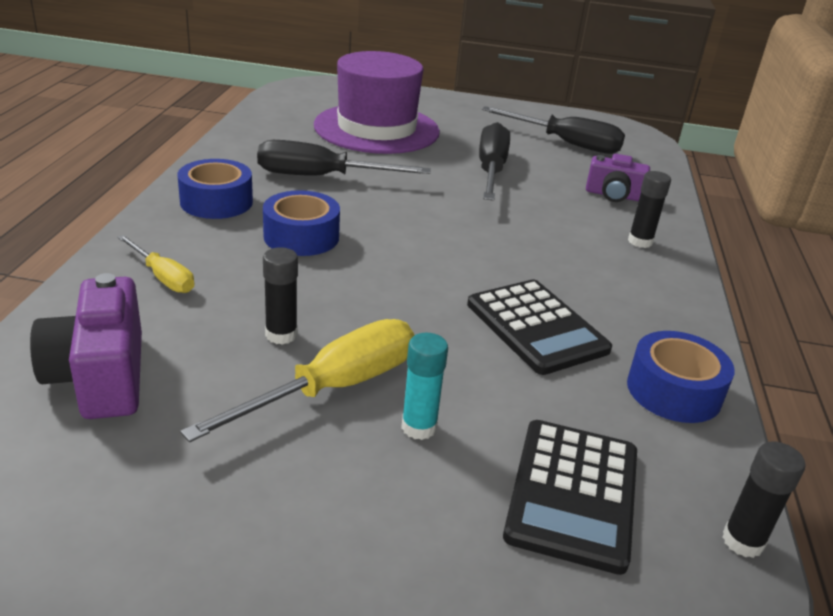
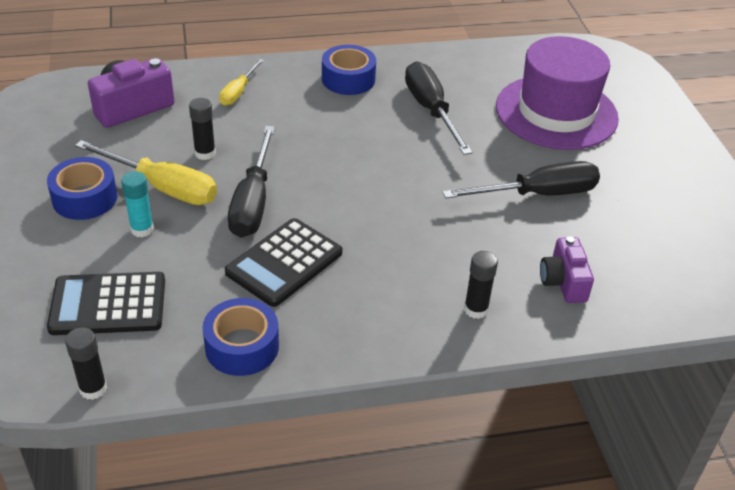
camera: 70 degrees right, 10 degrees up
blue tape [263,190,340,256] -> blue tape moved to [47,157,117,220]
black screwdriver [482,106,625,154] -> black screwdriver moved to [228,126,275,238]

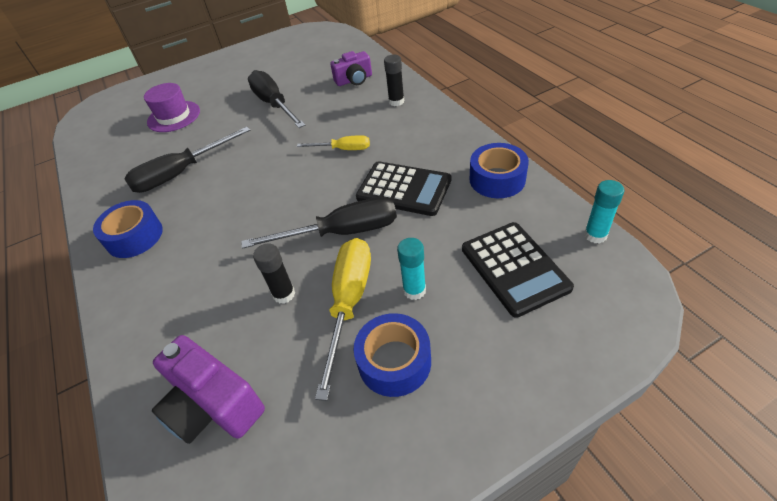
camera: 100 degrees left, 5 degrees up
black glue stick [65,327,107,400] -> turquoise glue stick [584,180,624,244]
yellow screwdriver [219,59,264,106] -> yellow screwdriver moved to [297,135,370,150]
purple hat [496,36,619,150] -> purple hat [144,83,200,132], size x0.56

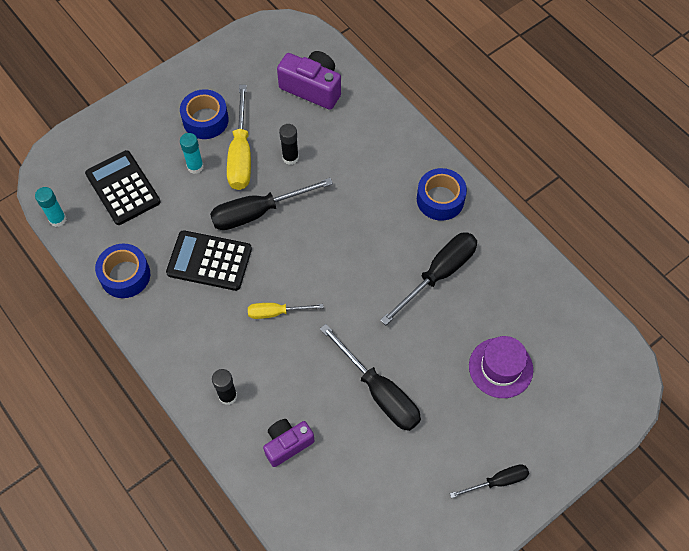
camera: 165 degrees right, 15 degrees up
none -> black screwdriver [450,464,529,498]

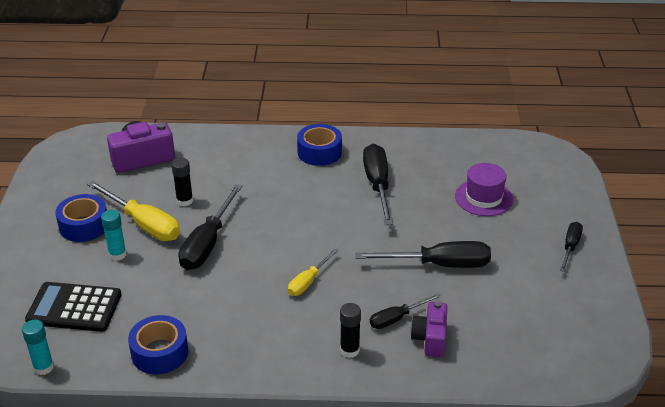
camera: 50 degrees left, 25 degrees down
black calculator [166,230,252,291] -> none
none -> black screwdriver [370,294,441,329]

